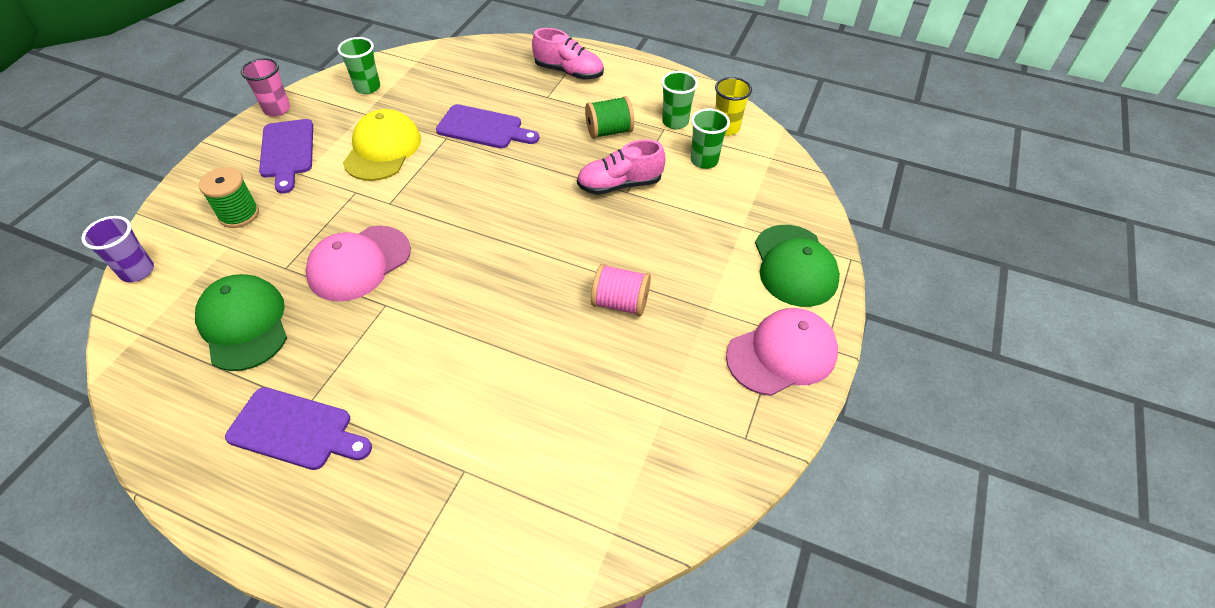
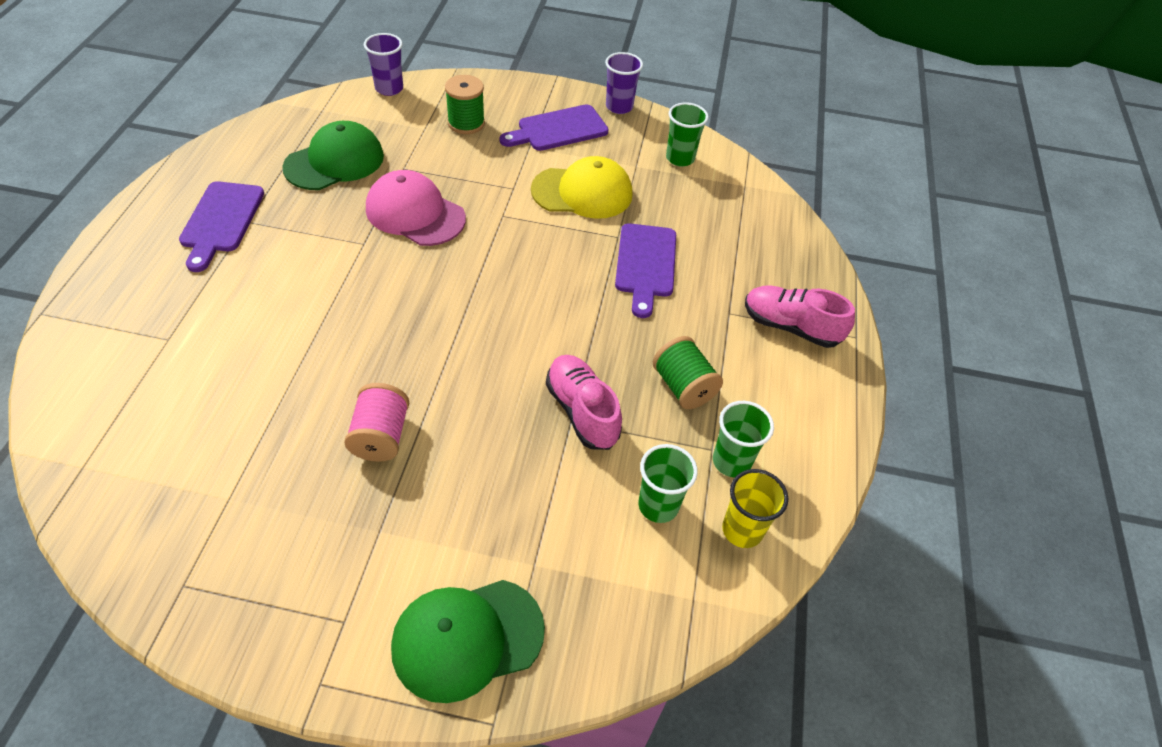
camera: 75 degrees right, 0 degrees up
pink cup [241,58,290,117] -> purple cup [605,52,643,114]
pink shoe [532,28,604,80] -> pink shoe turned 105 degrees clockwise [745,285,855,348]
pink cap [726,308,838,396] -> none

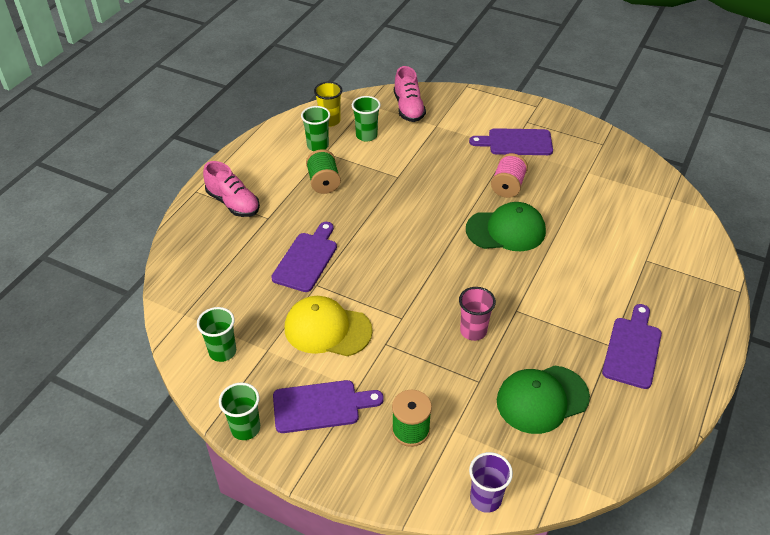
camera: 160 degrees left, 5 degrees down
pink cap [366,170,466,246] -> pink cup [459,287,496,341]
green cap [391,580,545,703] -> green cap moved to [466,202,546,251]
pink shoe [546,355,622,450] -> pink shoe moved to [394,66,426,122]
purple cup [605,52,643,114] -> green cup [219,382,260,440]
none -> purple cutting board [469,128,553,155]

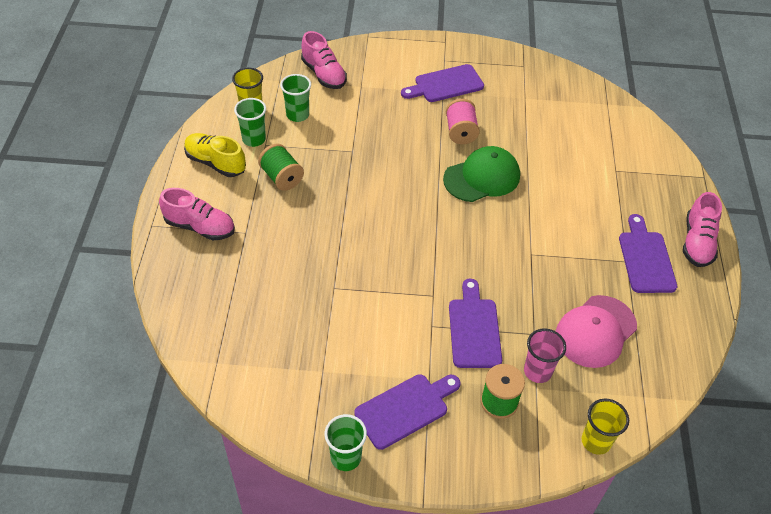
camera: 25 degrees left, 5 degrees up
green cup [197,307,236,362] -> none
purple cutting board [271,222,337,292] -> purple cutting board moved to [449,279,502,368]
yellow cap [284,296,373,356] -> none
pink cup [459,287,496,341] -> pink cup moved to [524,329,566,383]
purple cup [469,452,513,513] -> yellow cup [582,399,629,455]
green cap [497,365,590,434] -> pink cap [556,295,637,368]
none -> yellow shoe [184,133,246,177]
none -> pink shoe [683,192,722,267]

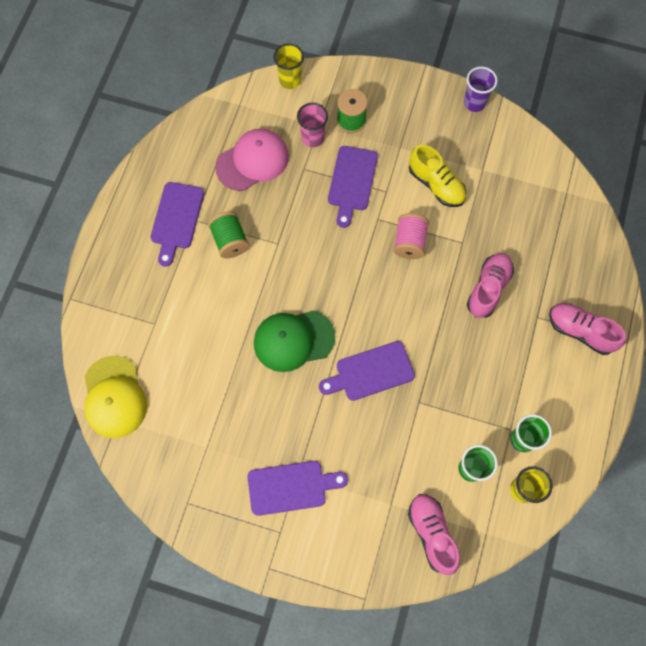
camera: 165 degrees left, 20 degrees up
yellow shoe [184,133,246,177] -> yellow shoe moved to [409,145,466,207]
green spool [258,144,304,191] -> green spool moved to [208,211,249,258]
green cup [324,414,367,471] -> purple cup [464,67,497,112]
purple cutting board [354,374,460,450] -> purple cutting board moved to [319,341,415,401]
pink spool [446,99,480,144] -> pink spool moved to [393,213,429,259]
pink shoe [683,192,722,267] -> pink shoe moved to [467,253,514,318]
none -> yellow cap [84,356,147,438]

